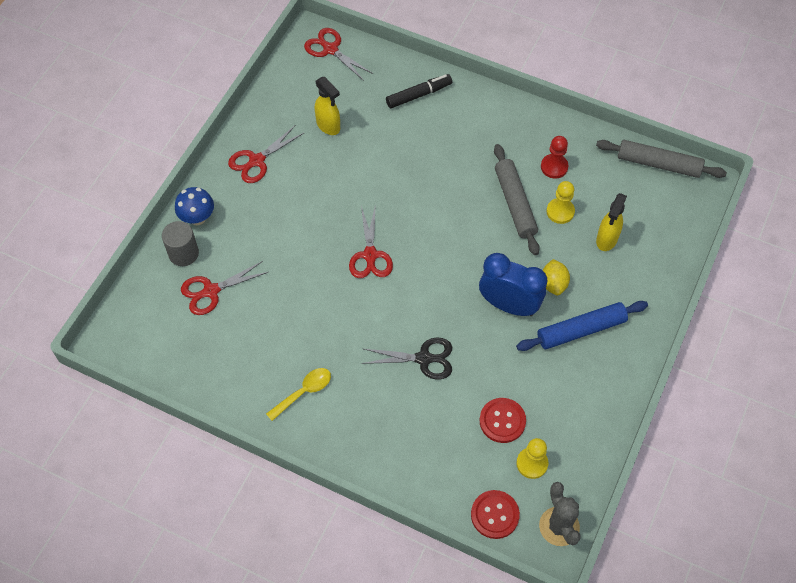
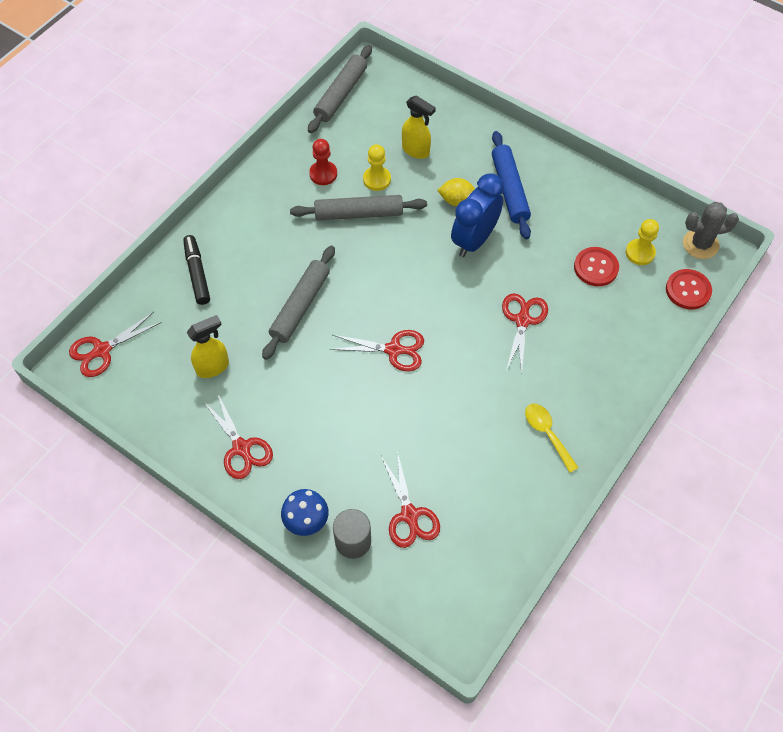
camera: 80 degrees left, 0 degrees up
black scissors [362,337,452,380] -> red scissors [502,293,548,374]
none -> grey rolling pin [262,246,335,360]

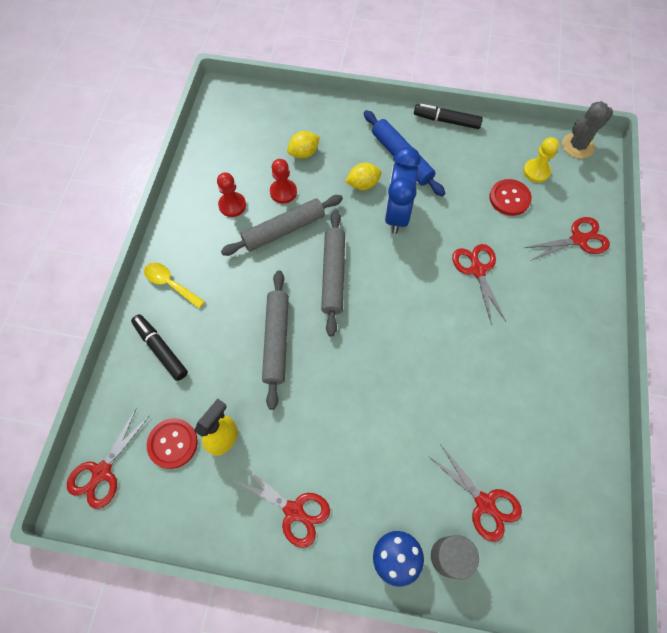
camera: 25 degrees left, 5 degrees up
grey rolling pin [308,45,372,133] -> grey rolling pin moved to [321,210,345,337]
red scissors [330,330,424,372] -> red scissors moved to [524,217,610,261]
yellow pawn [363,144,391,191] -> red pawn [270,159,297,204]
yellow spray bottle [402,95,436,159] -> yellow lemon [287,131,320,159]
yellow spoon [525,404,579,473] -> yellow spoon moved to [144,263,205,309]
red button [666,269,712,309] -> red button moved to [147,418,198,469]
none -> black marker [414,104,483,129]

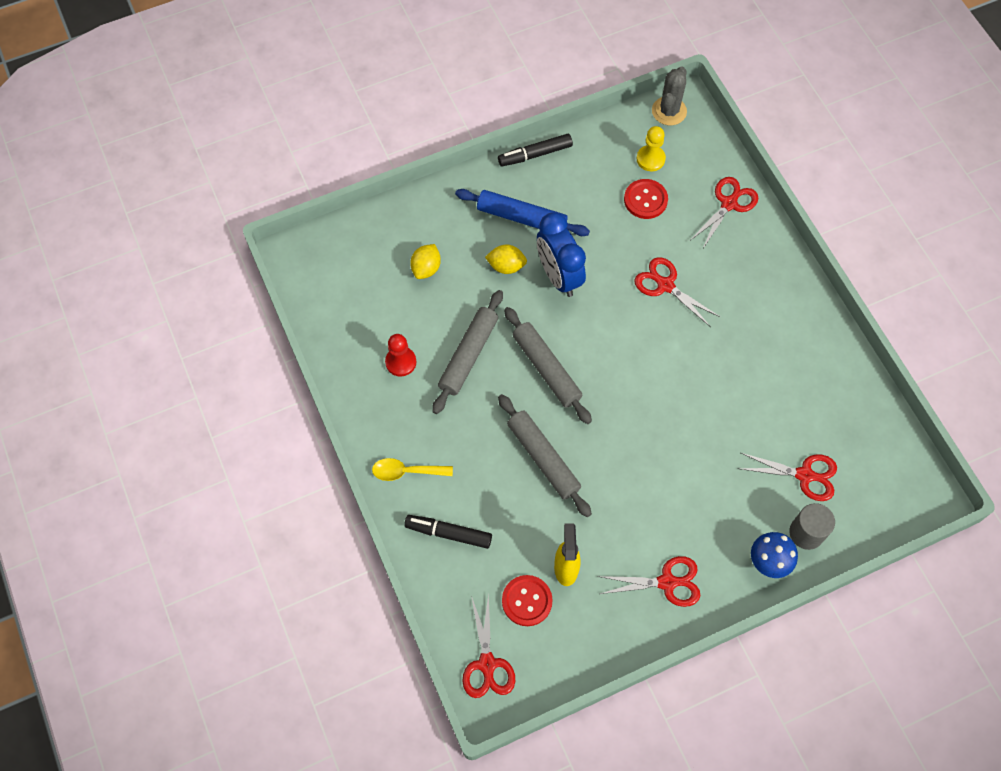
camera: 35 degrees left, 0 degrees up
red pawn [270,159,297,204] -> none
yellow lemon [345,163,382,190] -> yellow lemon turned 60 degrees clockwise [485,245,527,274]

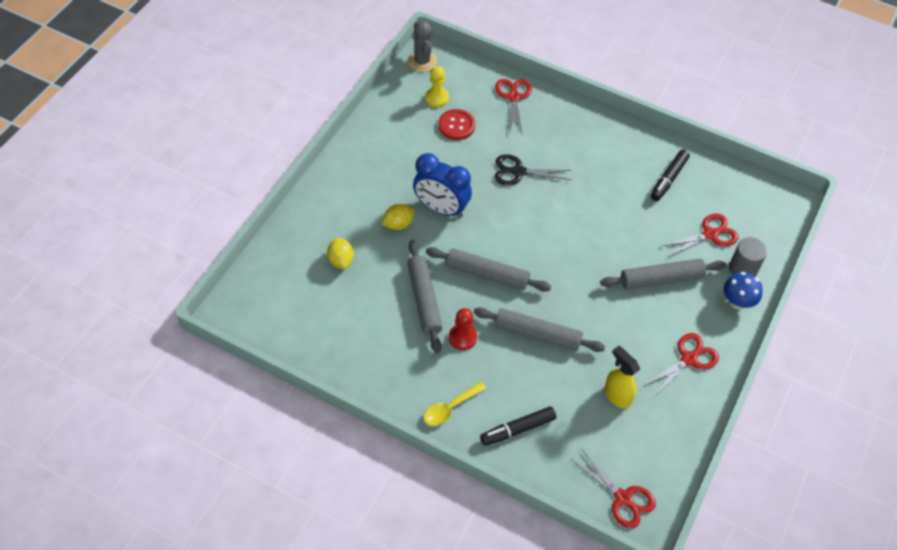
camera: 40 degrees left, 10 degrees down
red pawn [385,334,416,376] -> red pawn moved to [449,308,477,350]
blue rolling pin [455,189,590,236] -> none
black marker [498,134,573,167] -> black marker moved to [651,150,690,201]
red button [502,575,553,626] -> none
red scissors [634,257,720,326] -> black scissors [494,154,572,186]
none -> grey rolling pin [600,259,726,289]

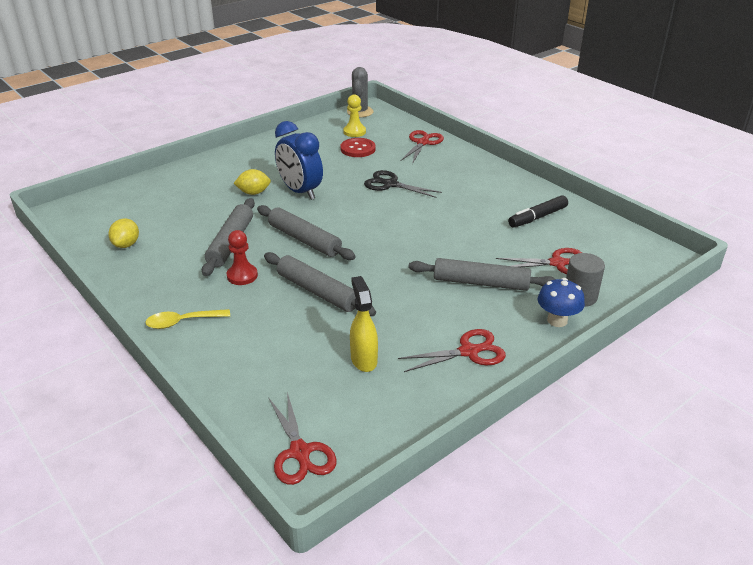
camera: 25 degrees right, 20 degrees down
yellow lemon [327,238,354,269] -> yellow lemon moved to [108,218,139,248]
black marker [480,406,556,446] -> none

